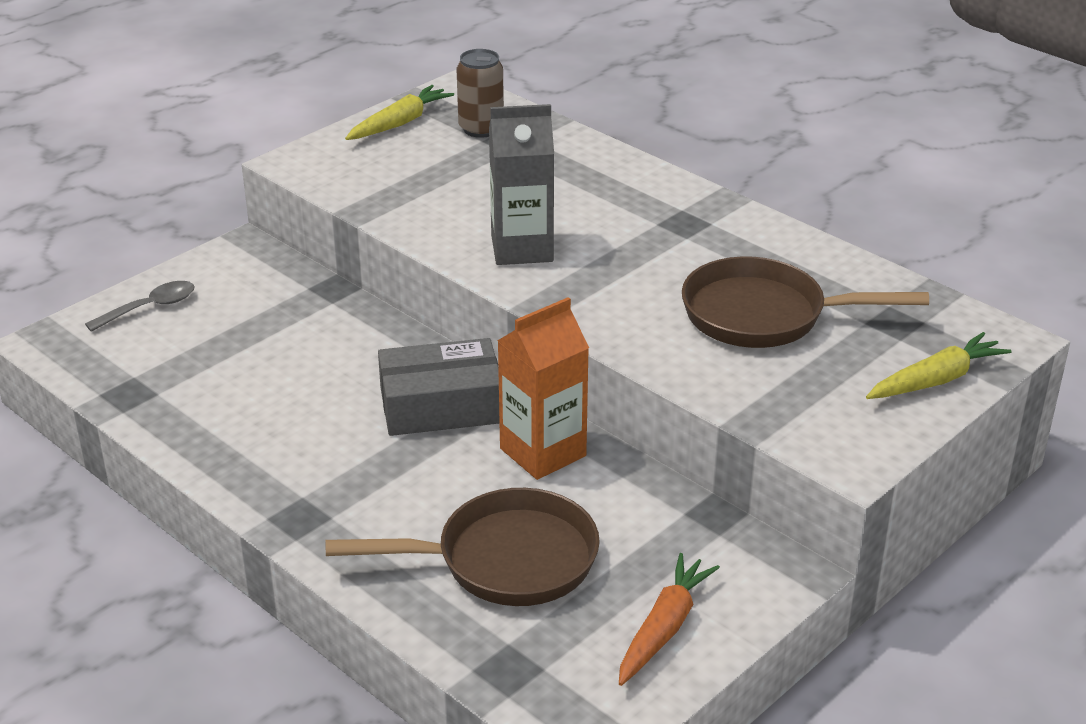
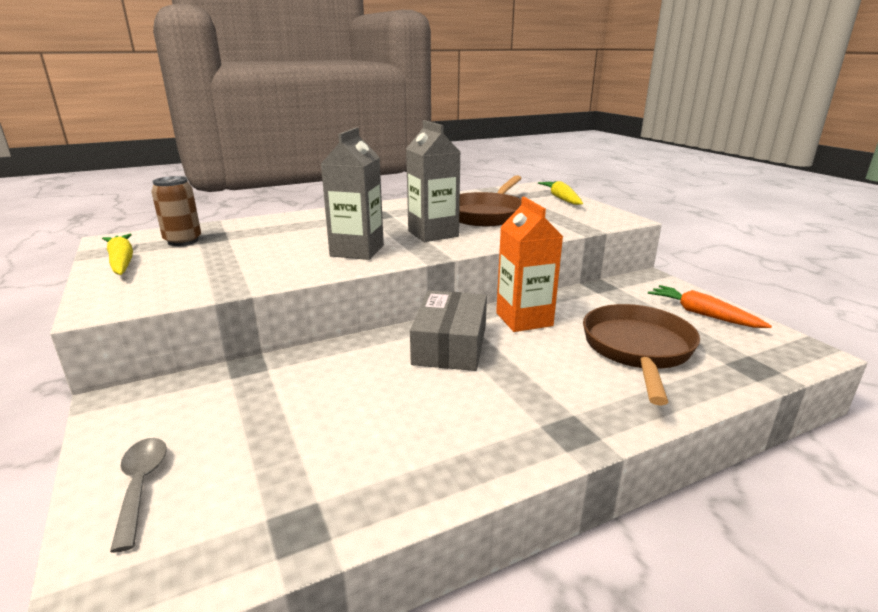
camera: 70 degrees left, 10 degrees down
none -> grey carton [406,120,460,242]

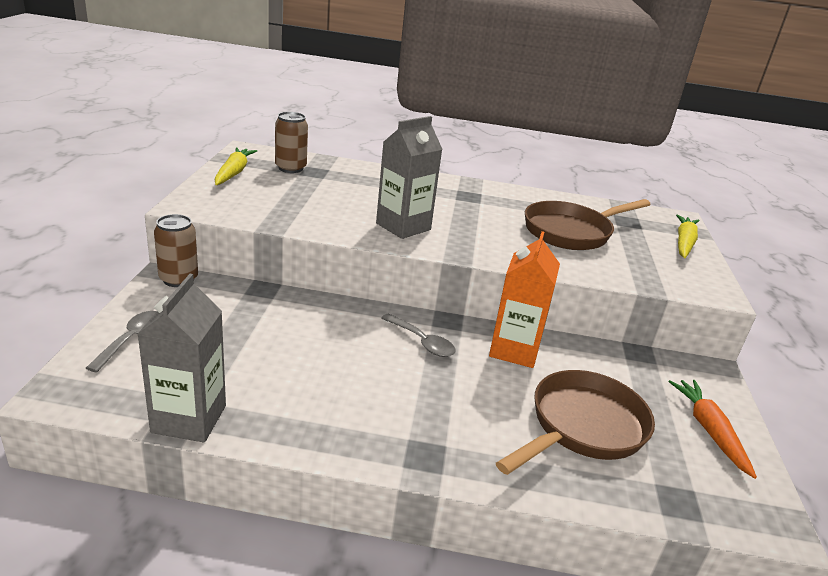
camera: 30 degrees right, 5 degrees up
grey carton [406,120,460,242] -> grey carton moved to [138,274,226,442]
grey box [410,290,487,371] -> grey spoon [381,313,456,357]
none -> brown can [154,214,198,287]

